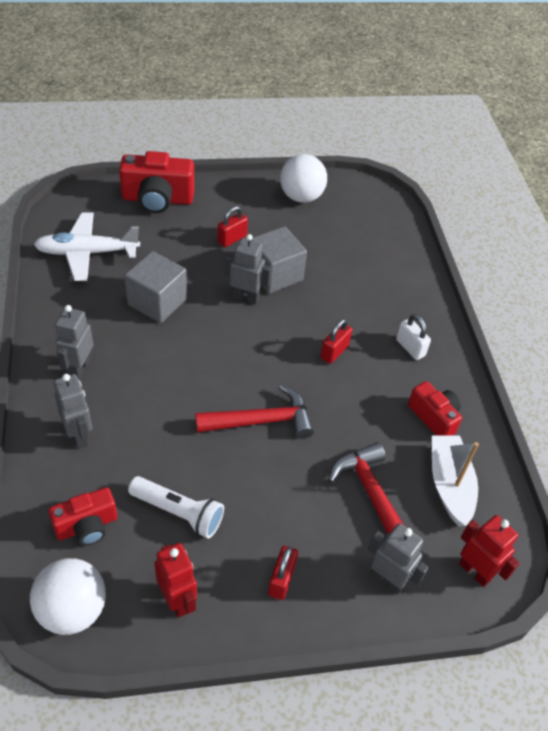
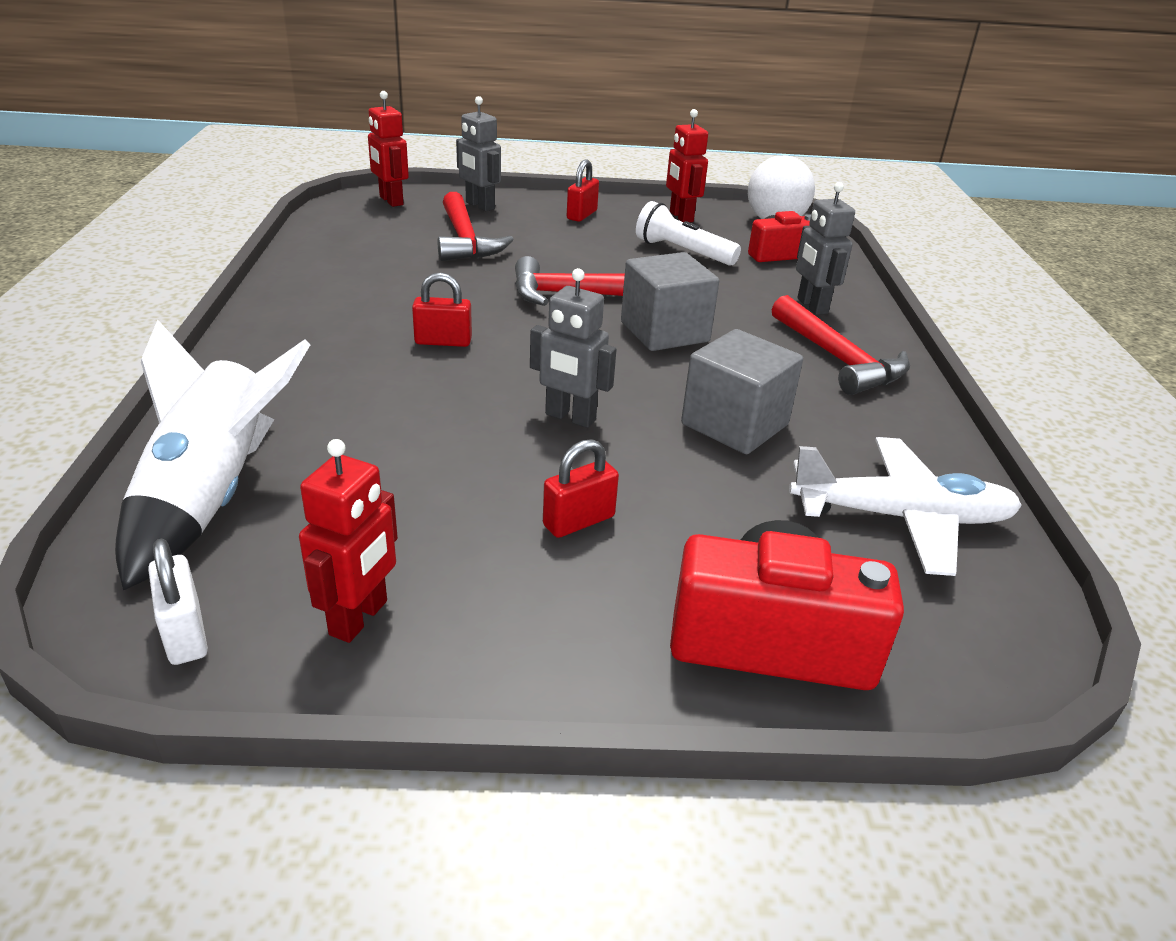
camera: 170 degrees left, 15 degrees down
grey robot [55,305,94,380] -> red hammer [772,295,910,395]
grey cube [252,226,307,294] -> grey cube moved to [621,252,719,351]
white ball [280,154,327,203] -> red robot [299,439,398,643]
red padlock [320,319,352,364] -> red padlock turned 45 degrees clockwise [412,272,472,347]
white padlock [396,314,431,360] -> white padlock moved to [148,538,208,665]
red camera [408,381,462,436] -> none
white boat [432,435,479,526] -> none
none -> white rocket [115,320,311,591]

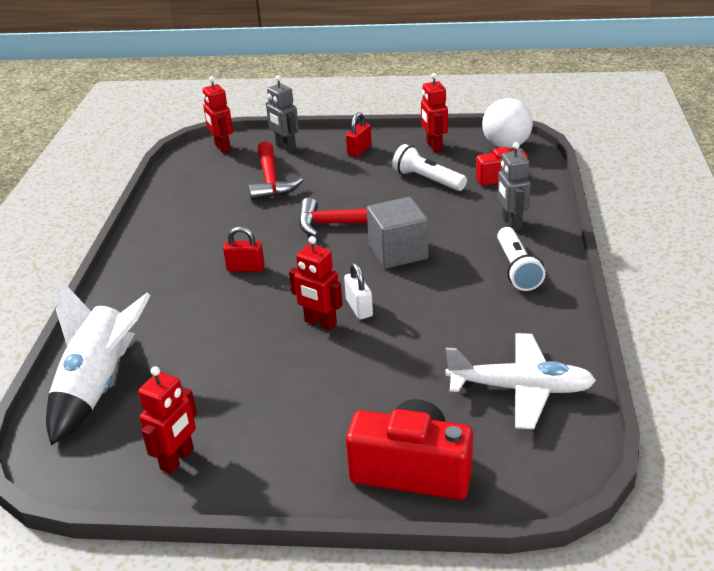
camera: 10 degrees right, 0 degrees up
white padlock [148,538,208,665] -> white padlock moved to [344,263,373,319]
grey robot [530,268,617,428] -> red robot [289,236,343,331]
red padlock [543,439,619,538] -> none
grey cube [681,329,803,454] -> none
red hammer [772,295,910,395] -> white flashlight [497,227,545,291]

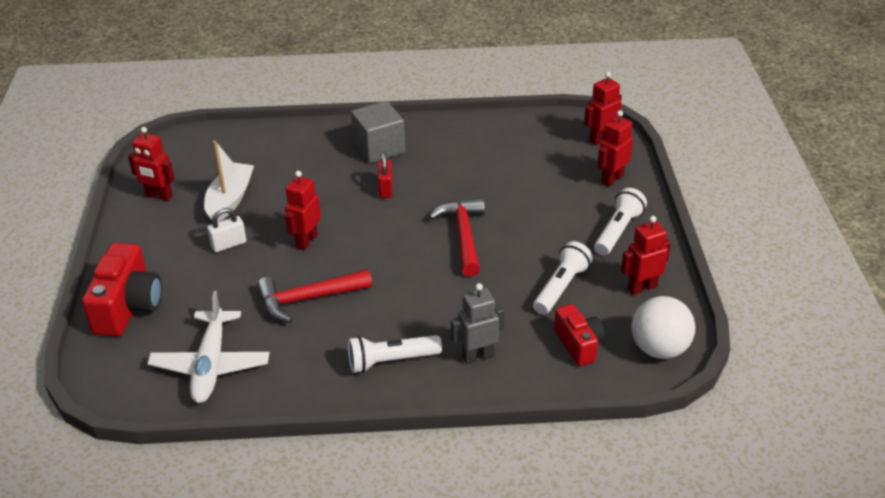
camera: 80 degrees right, 5 degrees up
white rocket [46,283,151,445] -> none
red hammer [249,141,303,201] -> red hammer moved to [257,269,372,322]
grey robot [266,75,299,152] -> red robot [597,110,633,187]
white padlock [344,263,373,319] -> white padlock moved to [207,208,246,252]
red padlock [346,112,372,157] -> white flashlight [594,188,647,255]
grey cube [367,197,429,269] -> grey cube moved to [351,101,405,163]
none -> white boat [204,140,254,222]

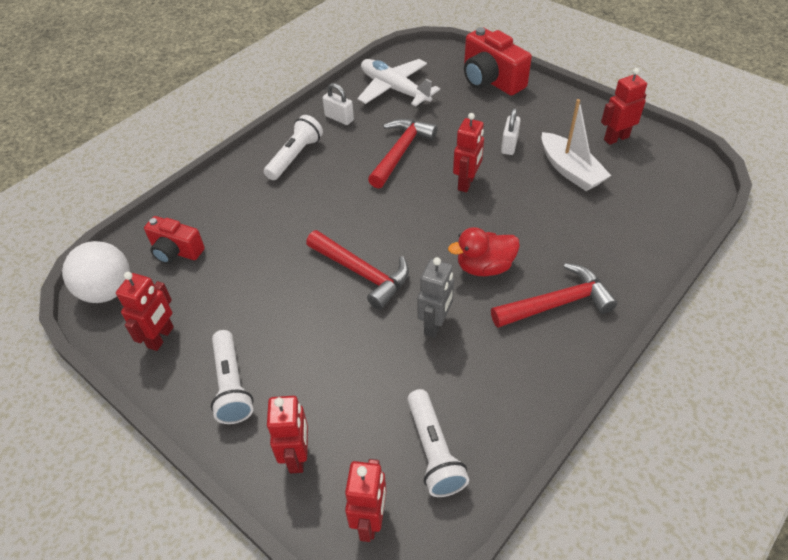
camera: 135 degrees right, 10 degrees up
red robot [285,171,321,250] -> red robot turned 45 degrees clockwise [453,113,484,192]
grey cube [351,101,405,163] -> red hammer [491,263,617,328]
red padlock [378,152,393,198] -> red duck [448,227,520,276]
grey robot [451,283,504,364] -> grey robot moved to [417,257,454,338]
white flashlight [533,241,593,315] -> white flashlight moved to [407,389,469,497]
none -> white padlock [322,83,354,125]

